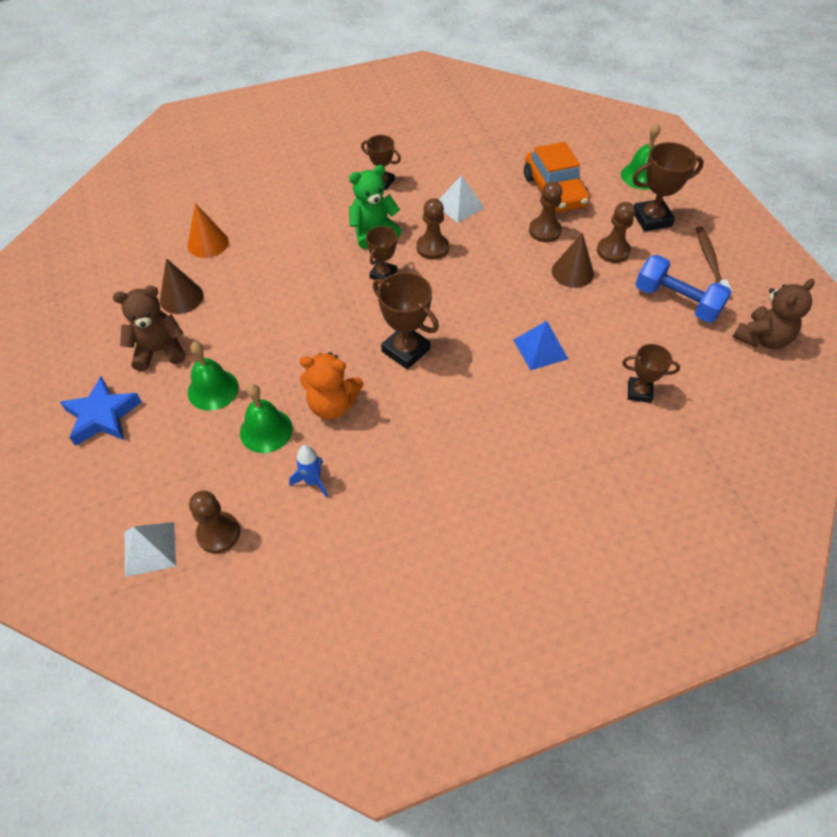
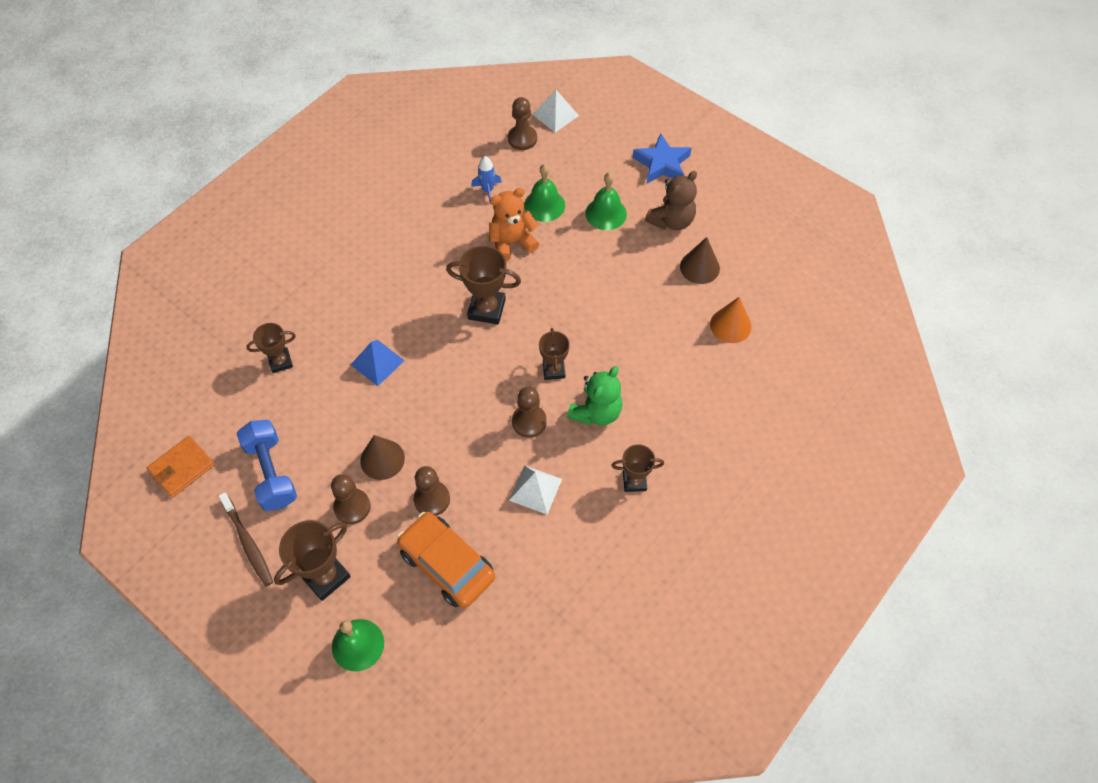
camera: 150 degrees right, 5 degrees up
blue dumbbell [636,255,731,323] -> blue dumbbell turned 60 degrees clockwise [236,420,297,511]
brown teddy bear [733,279,815,349] -> orange wallet [147,436,215,498]

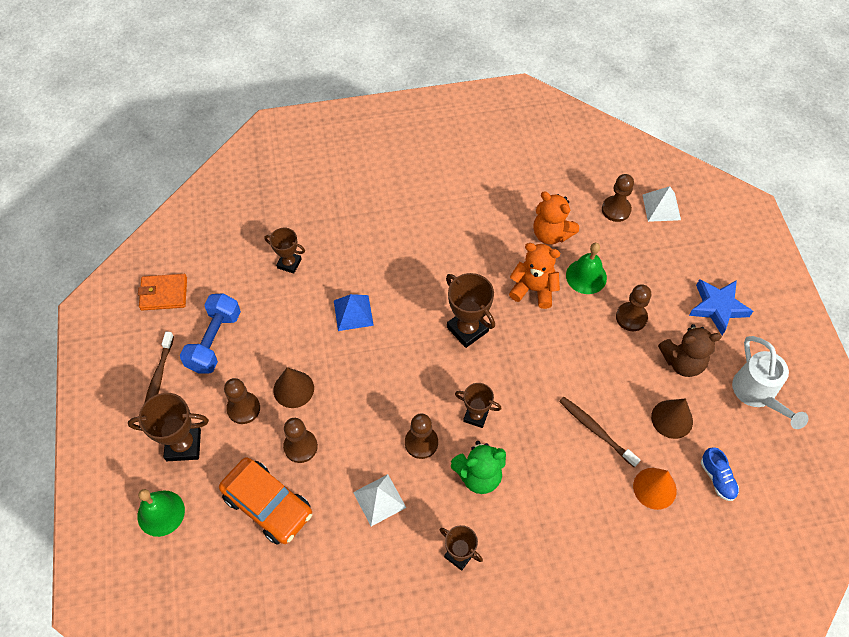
camera: 40 degrees right, 0 degrees up
orange car [397,512,495,608] -> orange car turned 135 degrees clockwise [219,457,312,545]
blue rocket [471,156,502,204] -> orange teddy bear [533,191,579,245]
brown trophy [539,328,570,380] -> brown trophy turned 75 degrees clockwise [455,383,502,428]
green bell [585,172,627,230] -> brown pawn [616,284,651,331]
none -> brown toothbrush [559,397,640,467]
none -> blue shoe [701,447,739,501]
none -> white watering can [732,336,809,429]

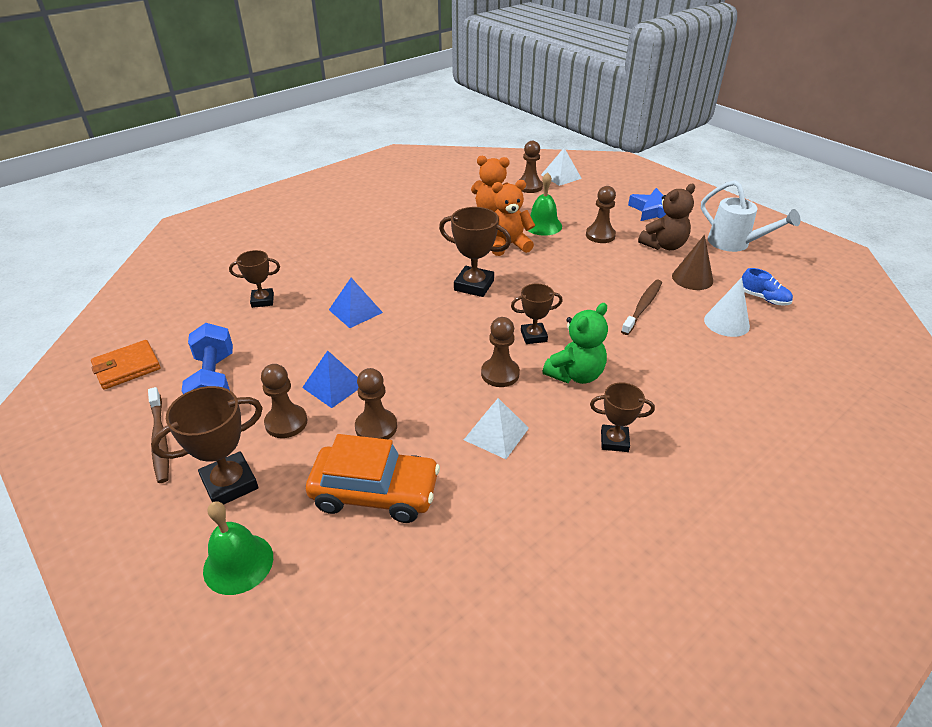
camera: 30 degrees left, 20 degrees down
brown cone [274,368,314,408] -> blue pyramid [302,351,358,408]
brown toothbrush [559,397,640,467] -> brown toothbrush turned 105 degrees clockwise [621,280,662,335]
orange cone [633,468,677,510] -> white cone [704,278,750,337]

